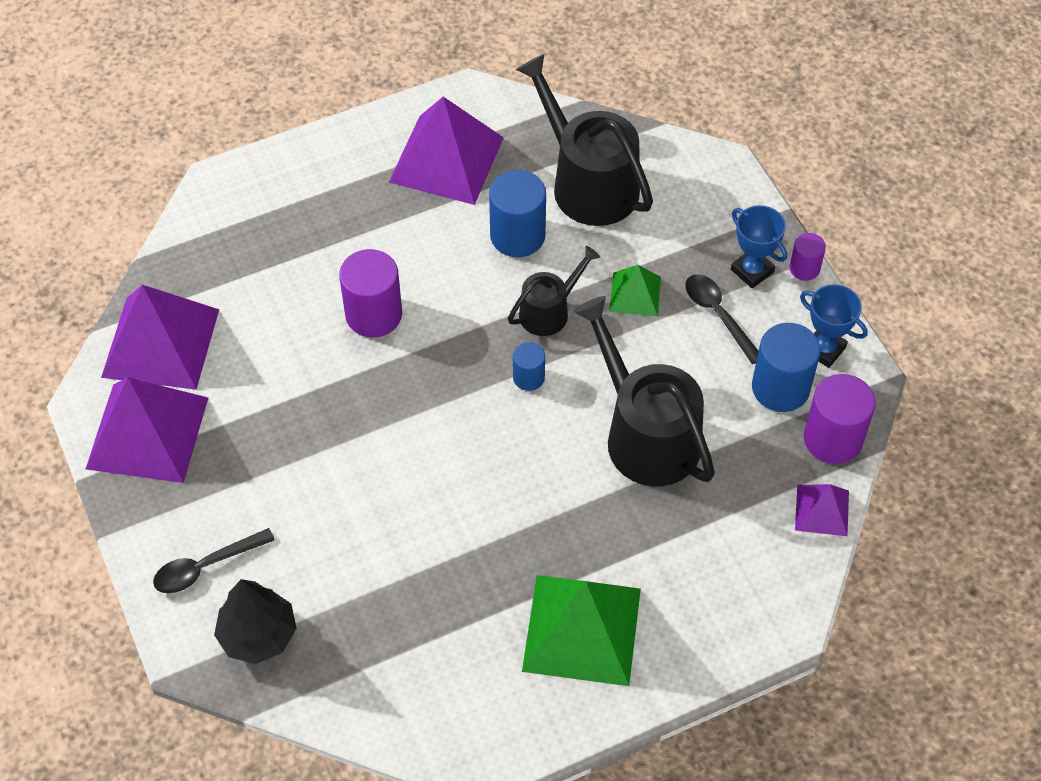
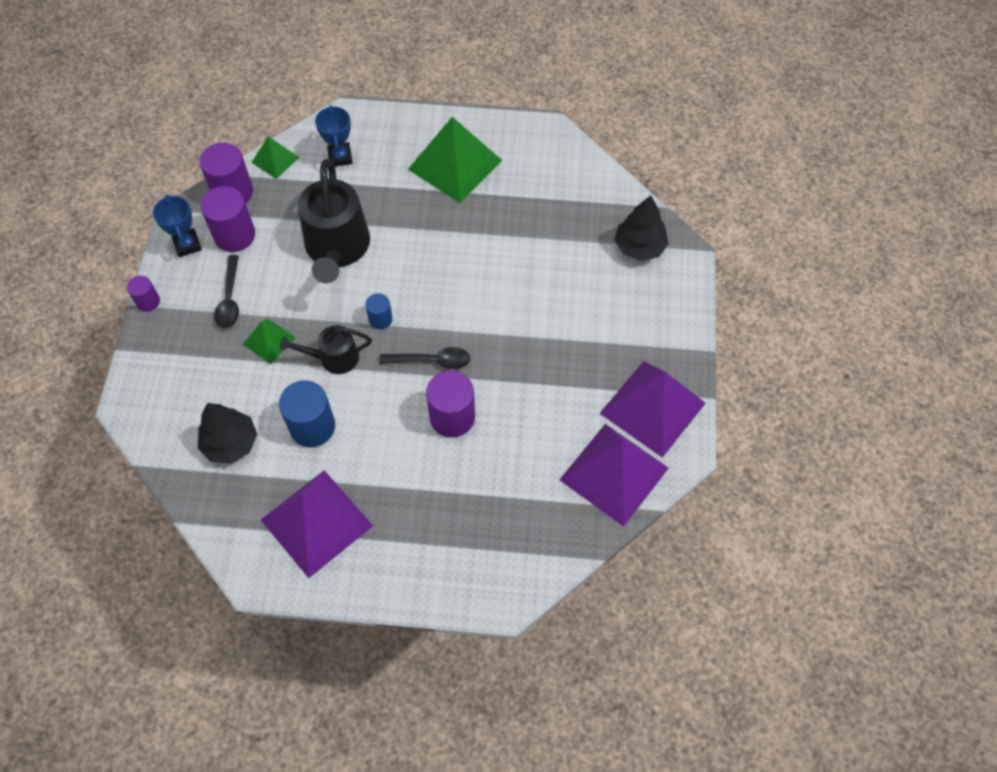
camera: 150 degrees left, 5 degrees up
black spoon [153,528,275,593] -> black spoon moved to [380,347,471,369]
black watering can [516,54,653,226] -> black tree [198,403,257,464]
blue trophy [731,205,787,288] -> blue trophy moved to [315,105,353,166]
blue cylinder [752,323,821,412] -> purple cylinder [201,186,255,252]
purple pyramid [795,484,849,536] -> green pyramid [251,136,300,179]

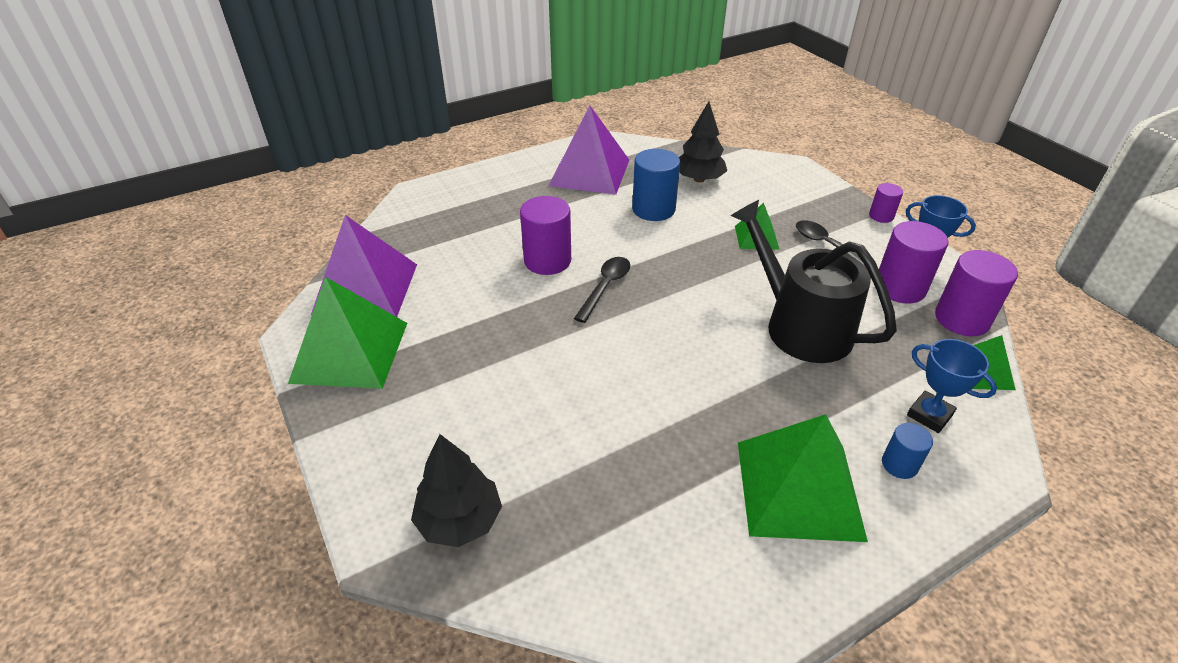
camera: 145 degrees right, 20 degrees down
black watering can [280,325,372,374] -> none
blue cylinder [365,293,393,329] -> blue cylinder moved to [882,423,933,479]
black spoon [380,347,471,369] -> black spoon turned 150 degrees clockwise [574,257,630,323]
purple pyramid [600,361,706,458] -> green pyramid [288,277,407,389]

